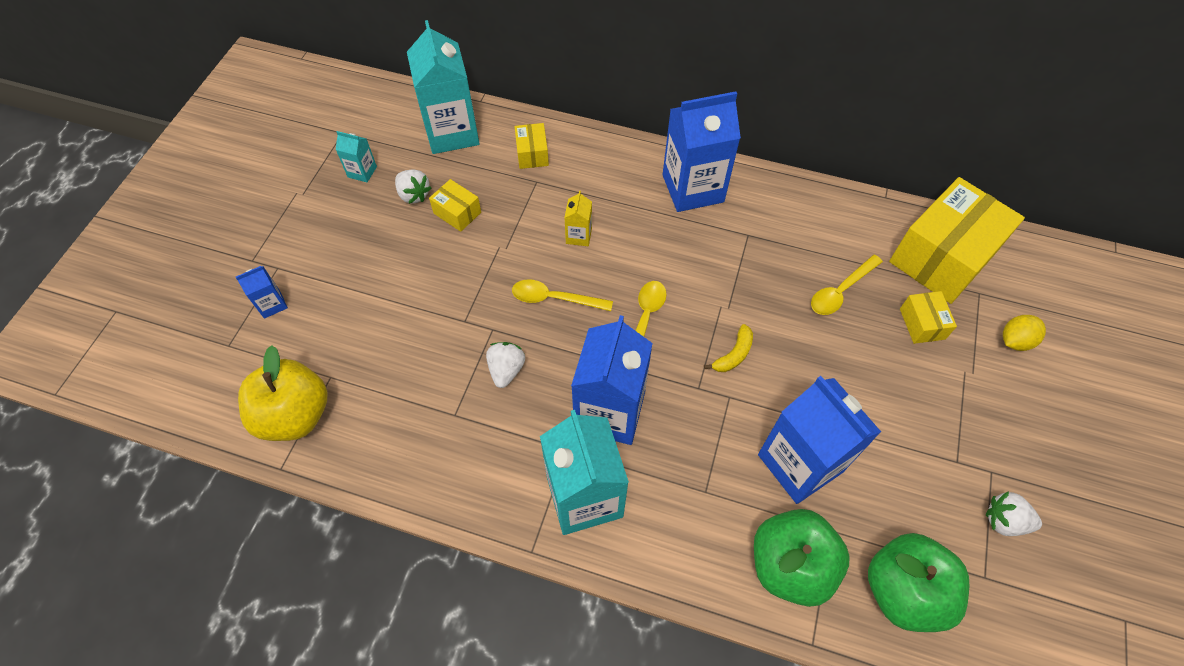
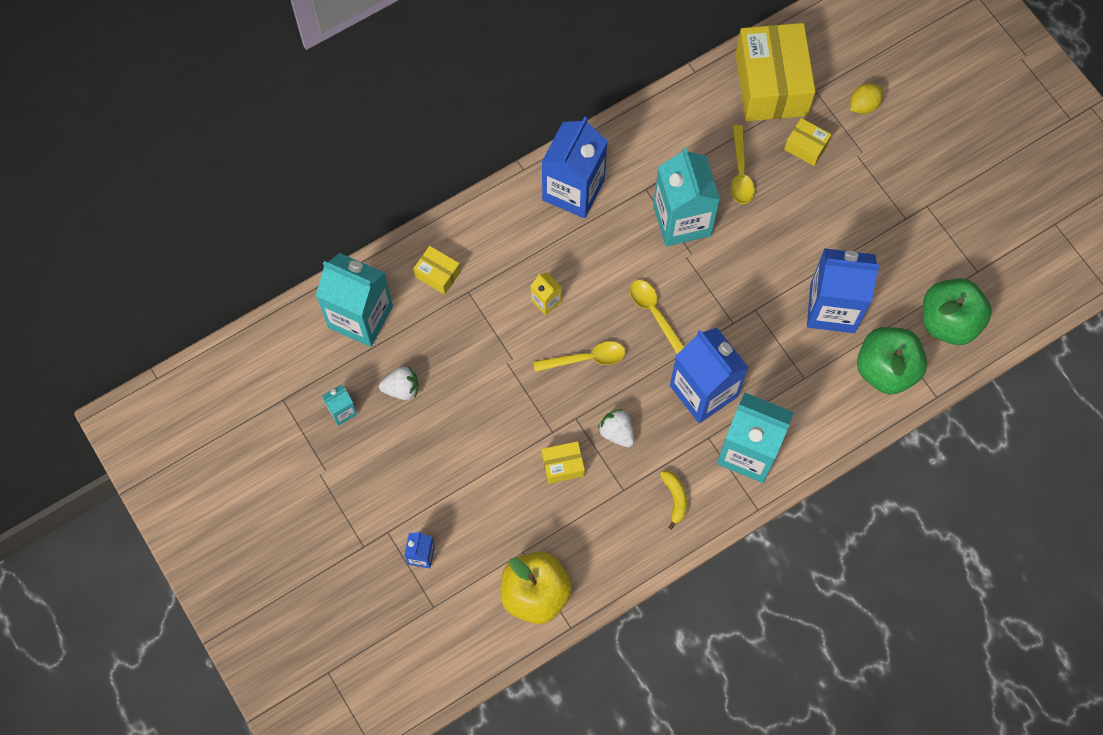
camera: 50 degrees left, 10 degrees up
yellow box [429,179,481,232] -> yellow box moved to [542,441,585,484]
yellow spoon [512,279,613,311] -> yellow spoon turned 150 degrees counterclockwise [533,341,625,372]
yellow banana [704,324,753,372] -> yellow banana moved to [660,471,687,530]
white strawberry [986,491,1042,536] -> none
yellow lemon [1003,315,1046,351] -> yellow lemon turned 45 degrees clockwise [850,83,883,114]
none -> turquoise carton [653,147,720,247]

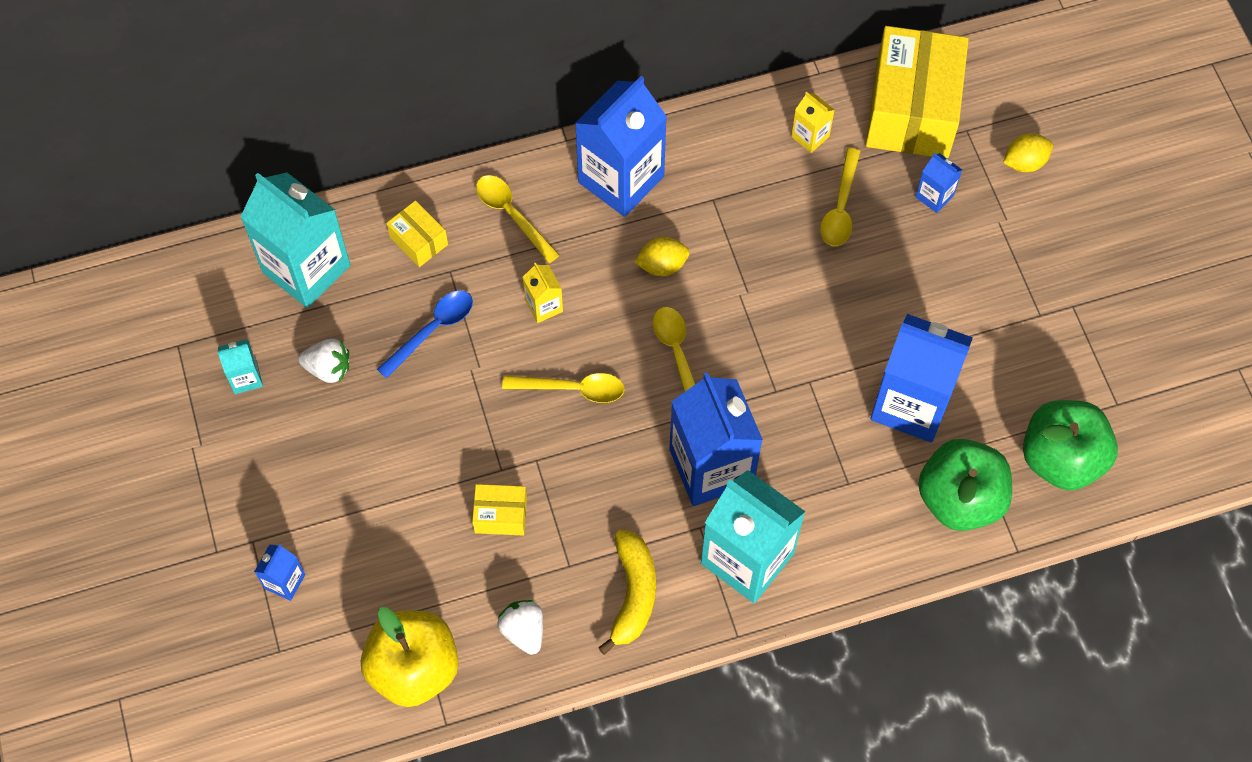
camera: 15 degrees right, 5 degrees down
white strawberry [598,409,635,447] -> white strawberry moved to [497,600,543,655]
turquoise carton [653,147,720,247] -> none
yellow banana [660,471,687,530] -> yellow banana [598,530,656,655], size x1.60
yellow box [784,118,832,166] -> blue carton [915,153,962,213]
none -> blue spoon [377,290,473,378]
none -> yellow spoon [476,175,560,263]
none -> yellow lemon [634,237,690,276]
none -> yellow carton [791,92,834,153]

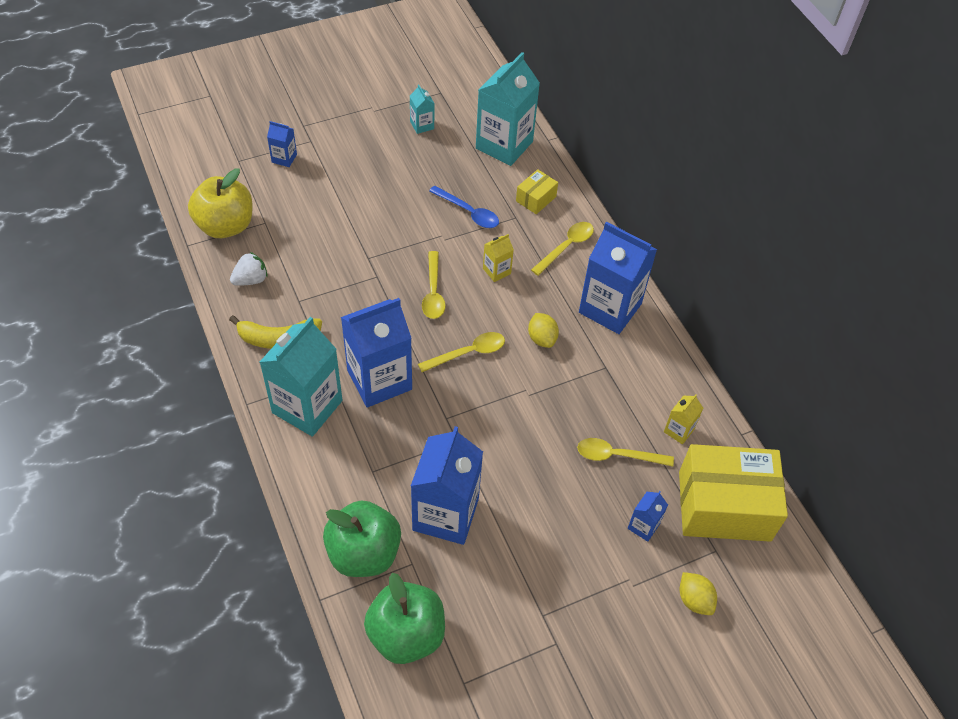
camera: 80 degrees right, 10 degrees down
white strawberry [298,339,349,383] -> none
yellow box [472,484,527,535] -> none

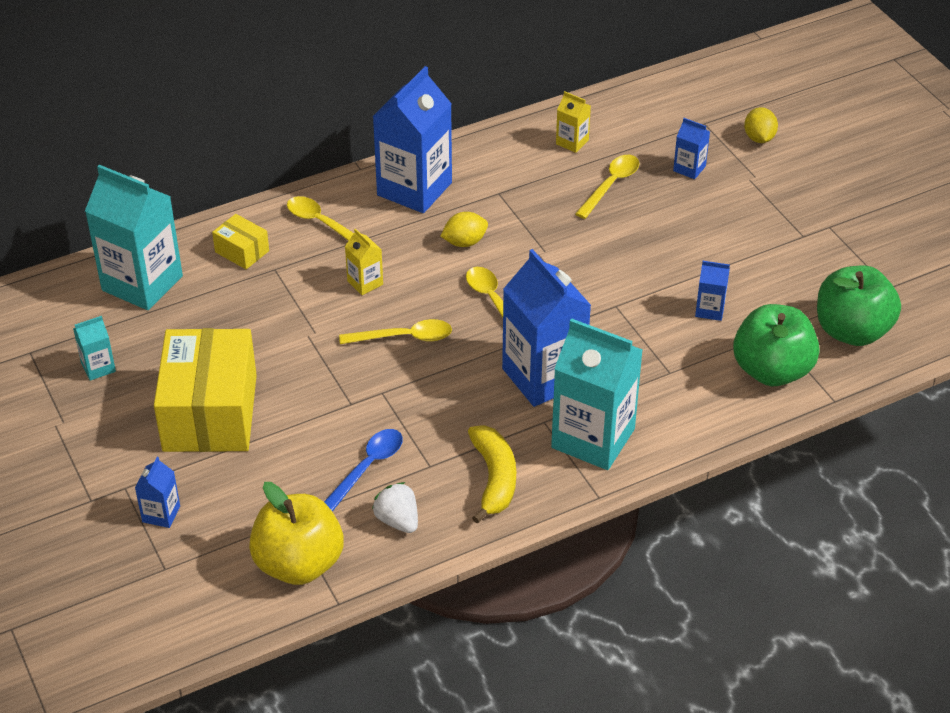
camera: 90 degrees left, 10 degrees down
blue carton [411,426,483,545] -> blue carton [695,261,730,321], size x0.45
blue spoon [429,186,499,228] -> blue spoon moved to [324,429,403,512]
yellow spoon [577,438,674,467] -> yellow spoon turned 150 degrees counterclockwise [575,155,639,219]
yellow box [679,444,788,542] -> yellow box moved to [154,328,257,452]
yellow lemon [680,572,717,615] -> yellow lemon turned 60 degrees counterclockwise [744,107,778,143]

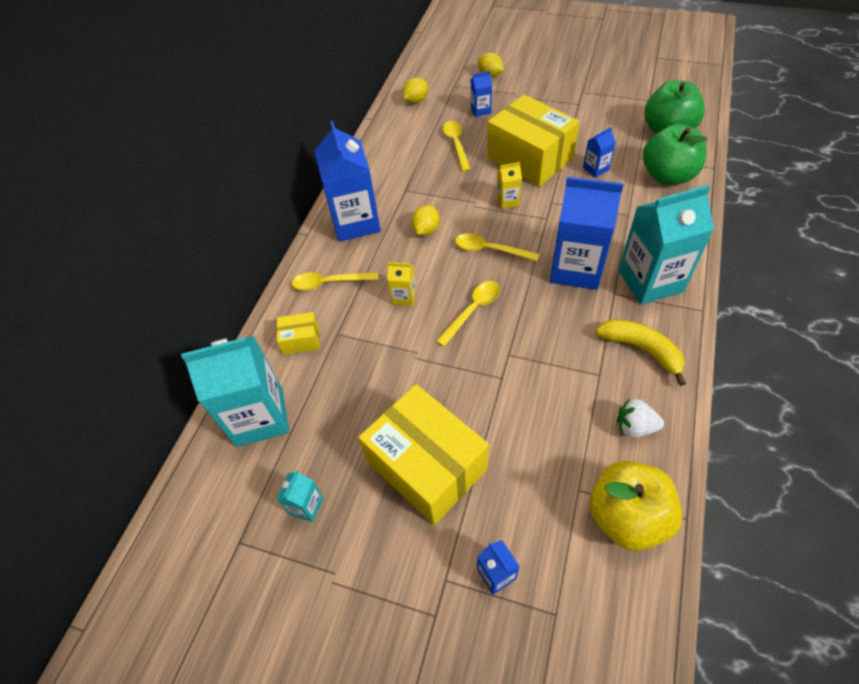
camera: 40 degrees left, 10 degrees up
blue spoon [324,429,403,512] -> none
yellow carton [556,91,591,153] -> yellow carton moved to [497,162,522,209]
none -> yellow lemon [403,78,428,103]
none -> yellow box [487,94,580,187]

